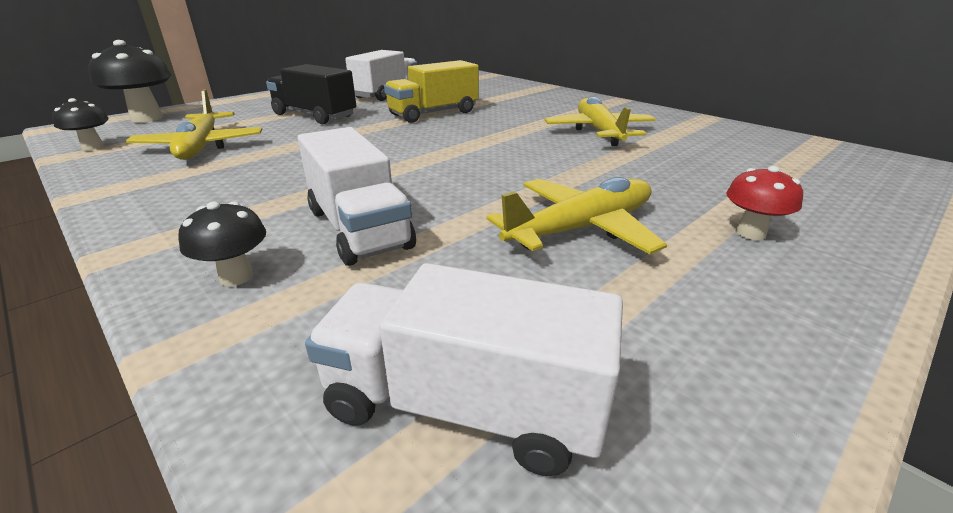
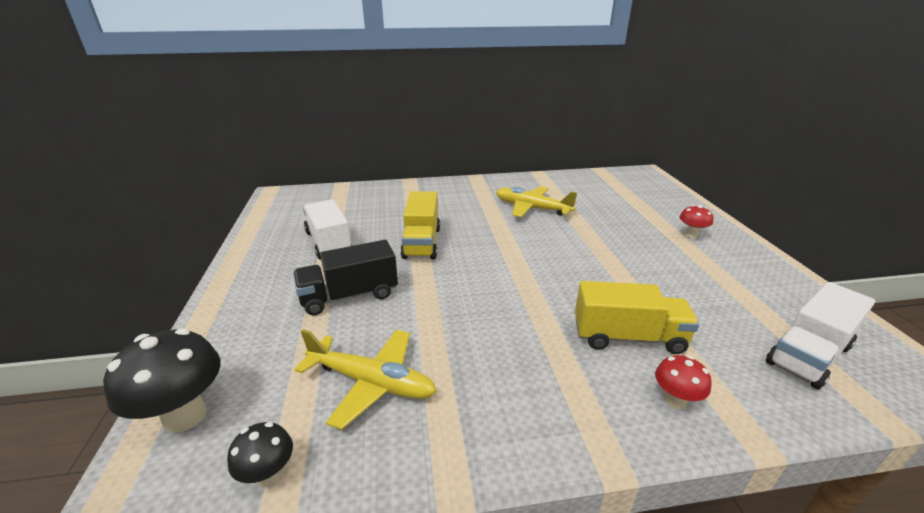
camera: 55 degrees left, 0 degrees up
black mushroom [179,201,266,286] -> red mushroom [655,355,712,410]
white truck [298,127,416,266] -> yellow truck [575,281,699,354]
yellow plane [486,177,667,254] -> none

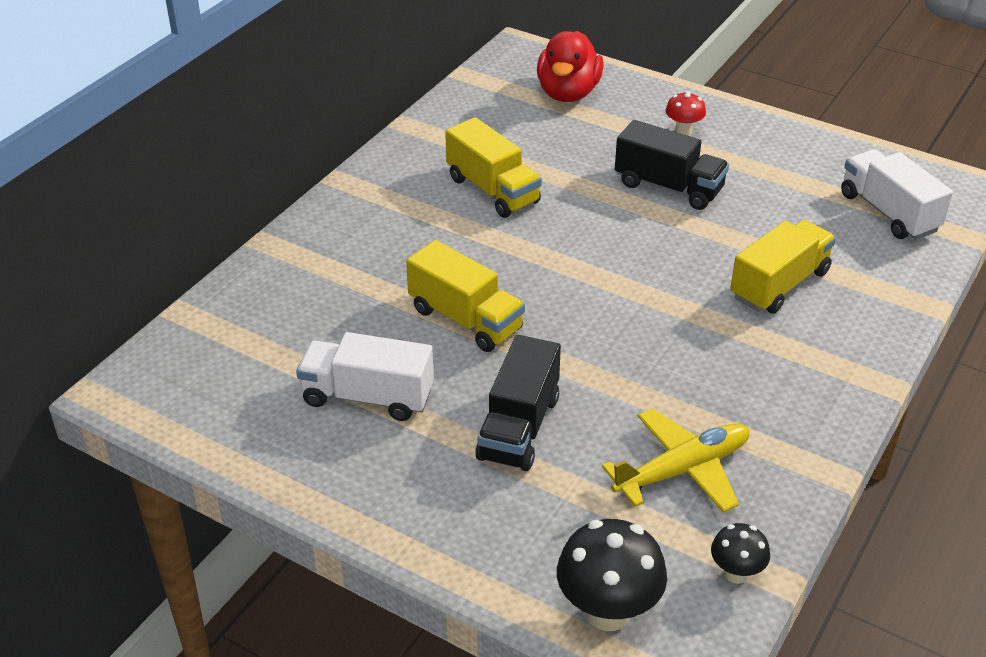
camera: 50 degrees left, 10 degrees up
yellow plane [496,186,577,217] -> yellow truck [445,117,542,218]
red mushroom [655,355,712,410] -> none
white truck [766,282,875,389] -> white truck turned 150 degrees clockwise [841,149,953,240]
none -> red duck [537,31,604,102]
none -> black truck [615,120,729,210]

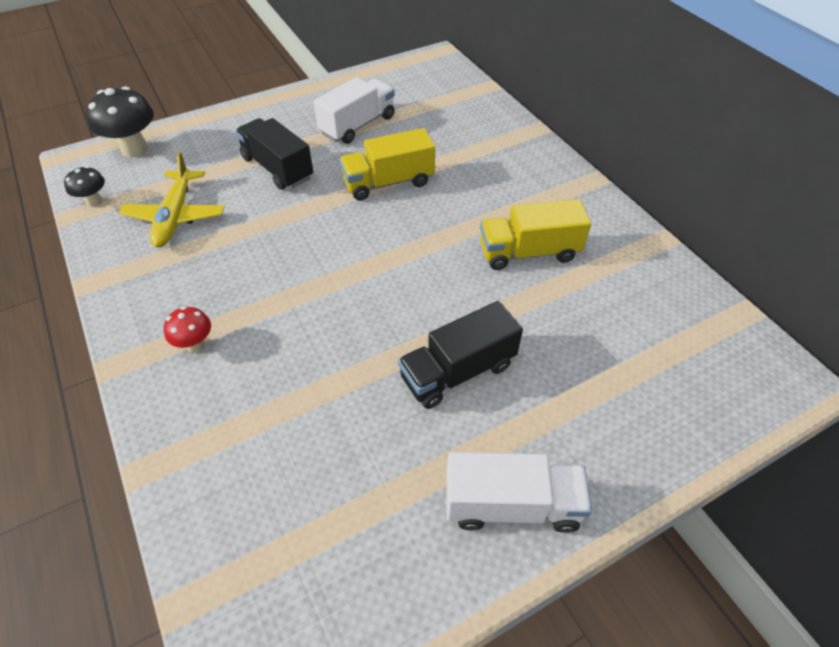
camera: 120 degrees right, 10 degrees up
red duck [537,31,604,102] -> none
red mushroom [666,91,706,136] -> red mushroom moved to [164,306,211,353]
yellow truck [730,220,836,314] -> none
white truck [841,149,953,240] -> white truck moved to [446,452,592,533]

